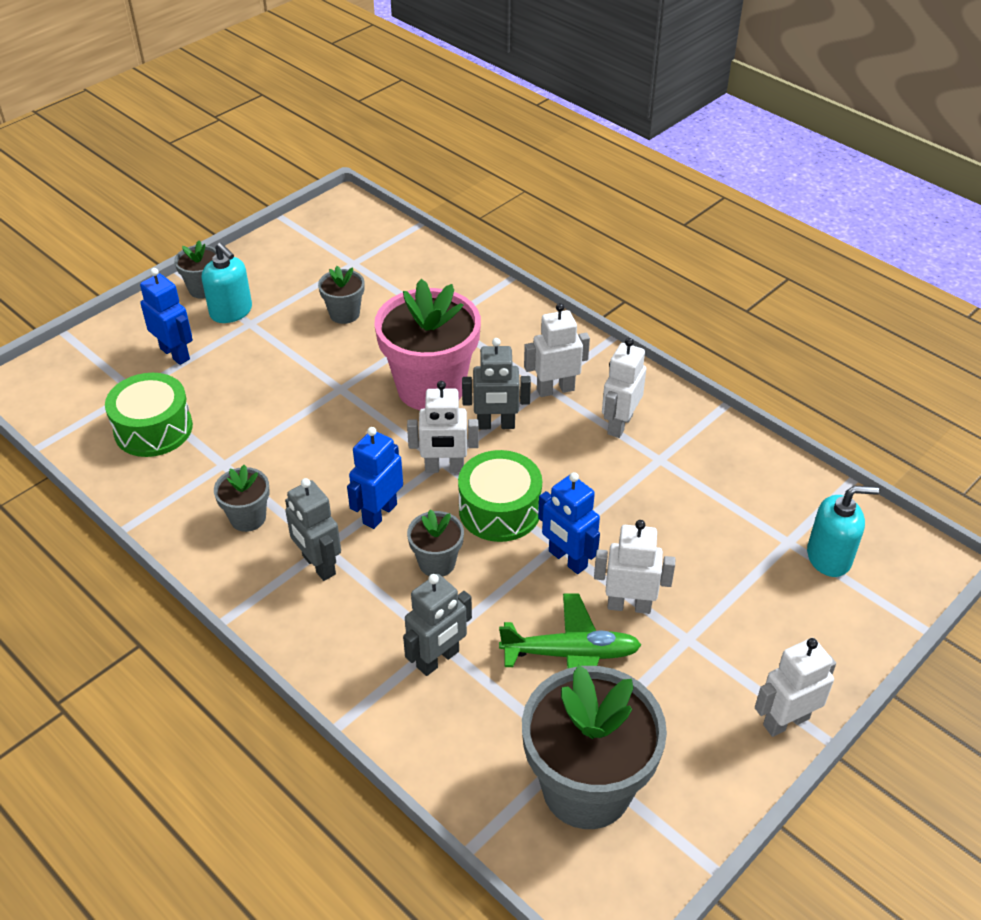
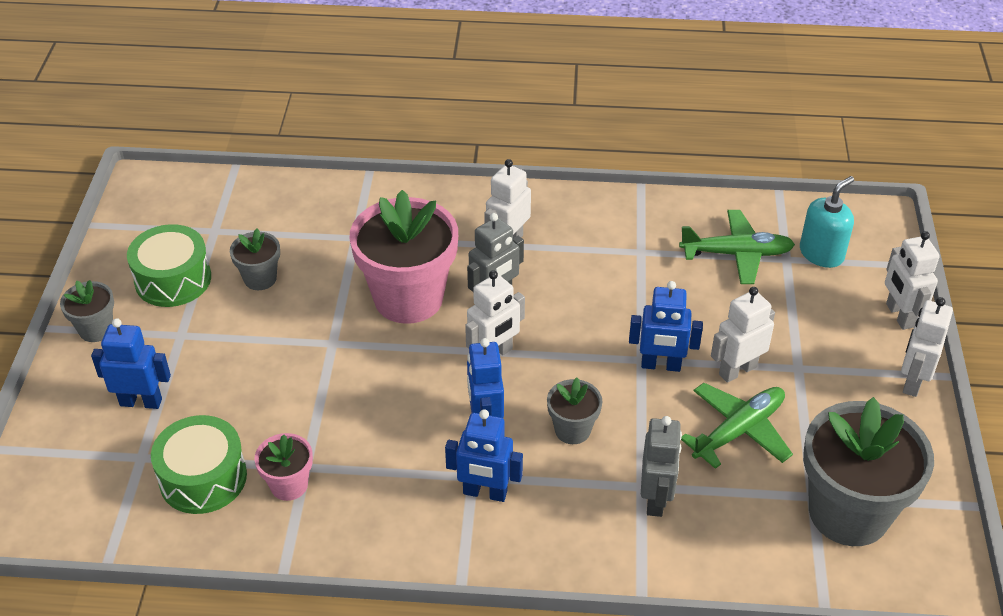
camera: 40 degrees left, 0 degrees up
turquoise soap dispenser [202,243,252,323] -> none
grey flower pot [214,465,270,532] -> none
grey robot [285,478,341,581] -> blue robot [445,409,523,502]
green drum [458,450,542,542] -> green drum moved to [127,224,211,307]
white robot [602,338,646,438] -> white robot moved to [885,231,940,330]
none -> pink flower pot [254,433,313,501]
none -> green plane [679,210,795,284]

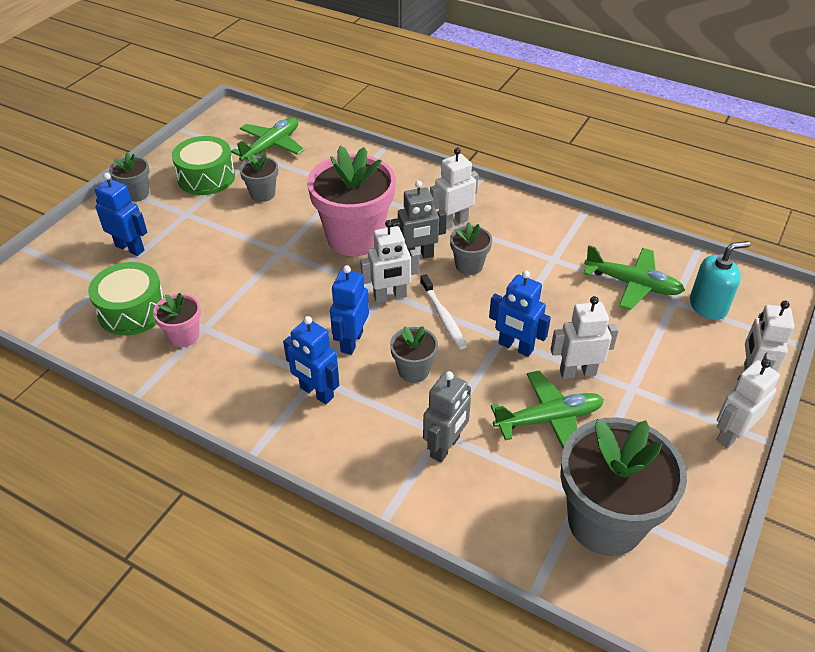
camera: 25 degrees right, 0 degrees up
none -> green plane [231,118,304,161]
none -> white toothbrush [420,274,467,349]
none -> grey flower pot [450,222,492,275]

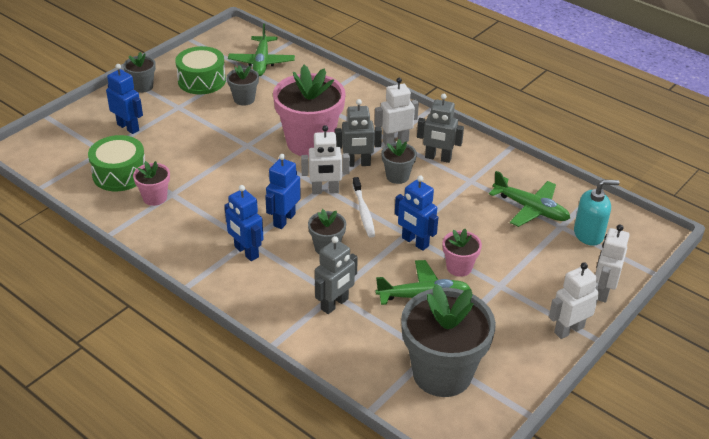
camera: 10 degrees right, 5 degrees down
green plane [231,118,304,161] -> green plane turned 135 degrees clockwise [228,23,295,76]
white robot [550,296,619,379] -> pink flower pot [443,229,482,277]
none -> grey robot [417,94,464,163]

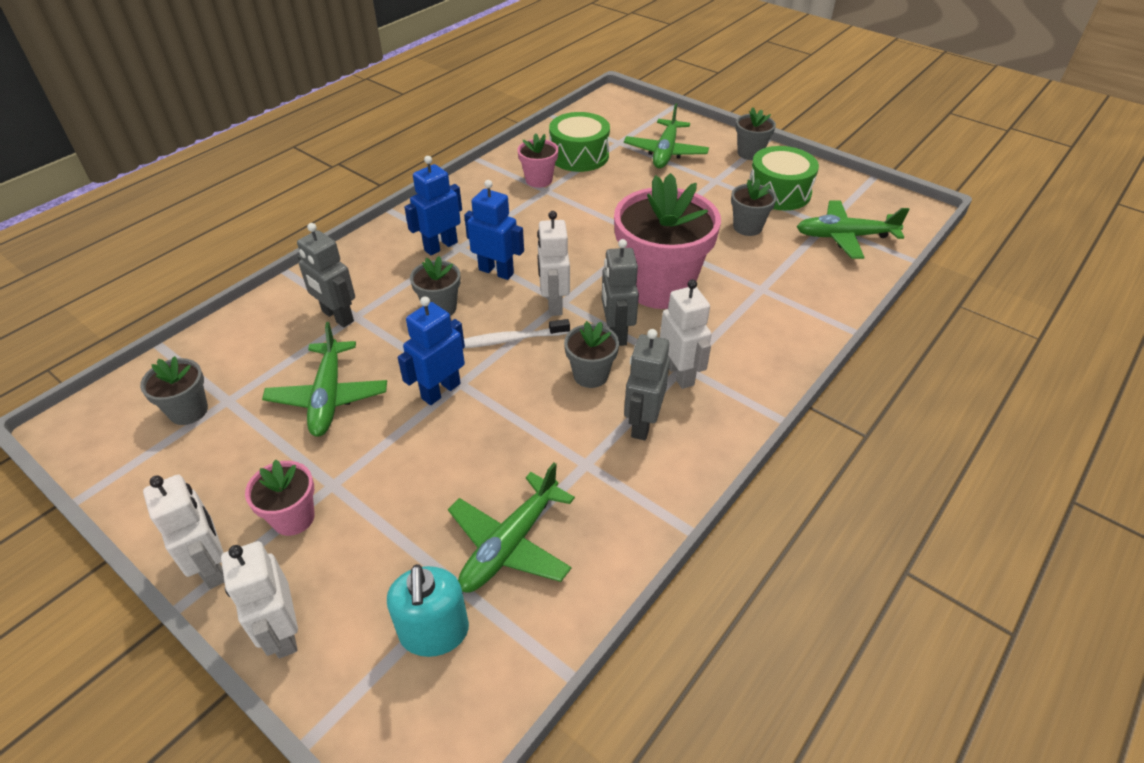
camera: 90 degrees right, 5 degrees up
blue robot [106,64,143,134] -> green plane [624,103,709,168]
grey flower pot [401,284,496,397] -> grey flower pot [140,356,208,425], size x0.48
pink flower pot [443,229,482,277] -> pink flower pot moved to [245,459,315,536]
white robot [595,225,630,303] -> white robot turned 135 degrees counterclockwise [221,541,298,658]

